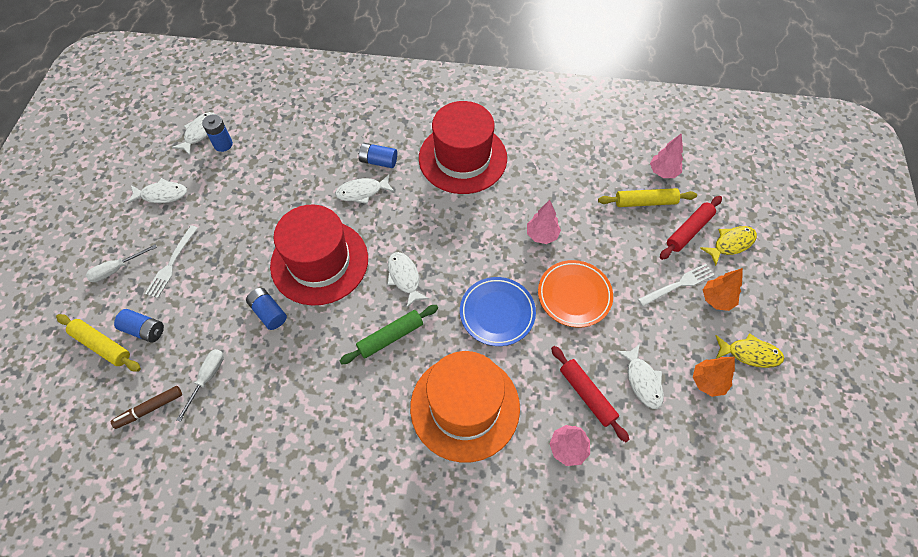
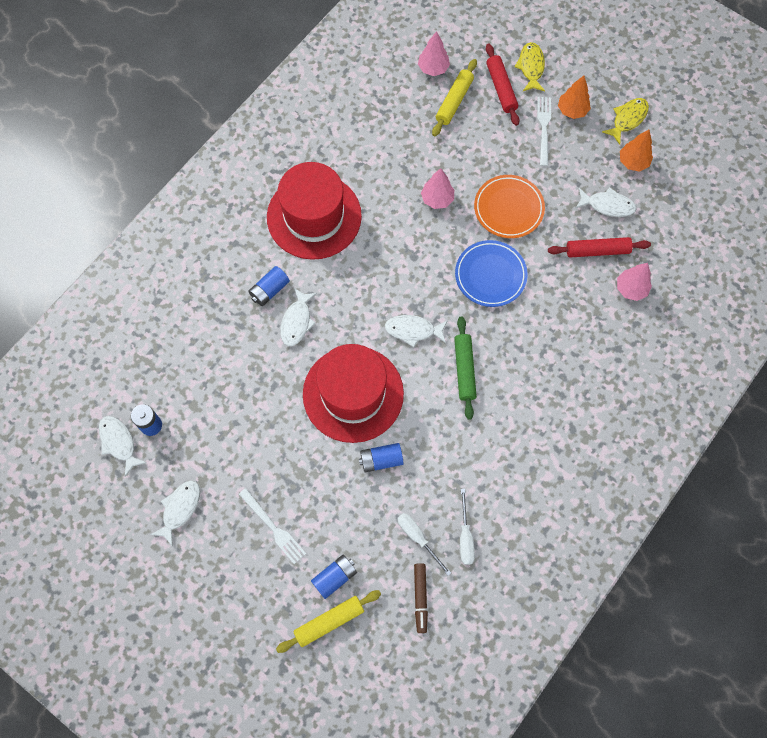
camera: 60 degrees left, 10 degrees up
white screwdriver [86,244,157,282] -> white screwdriver moved to [460,489,475,565]
orange hat [410,351,520,463] -> none

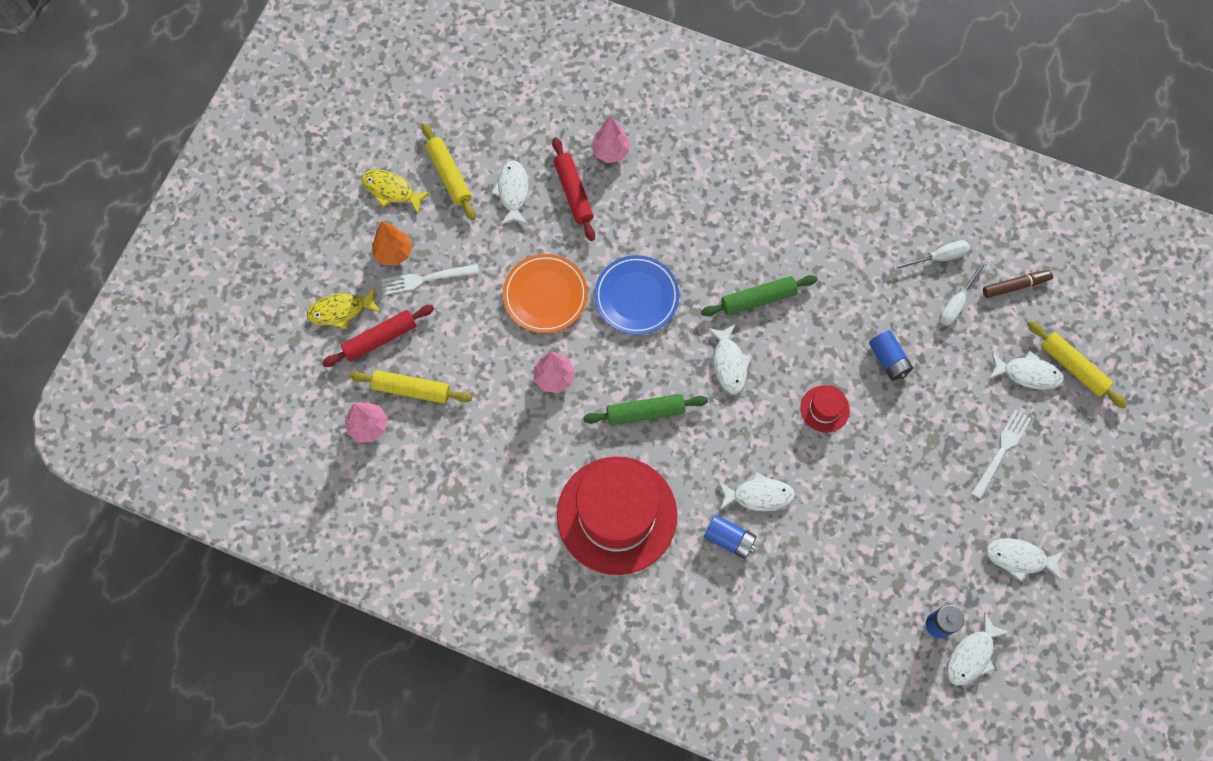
camera: 105 degrees left, 0 degrees up
red hat [303,344,404,443] -> red hat [800,385,850,433], size x0.42
blue battery [311,555,357,599] -> white fish [989,351,1064,390]
orange tree [620,130,653,172] -> yellow rolling pin [422,123,475,221]
none -> green rolling pin [583,394,708,425]

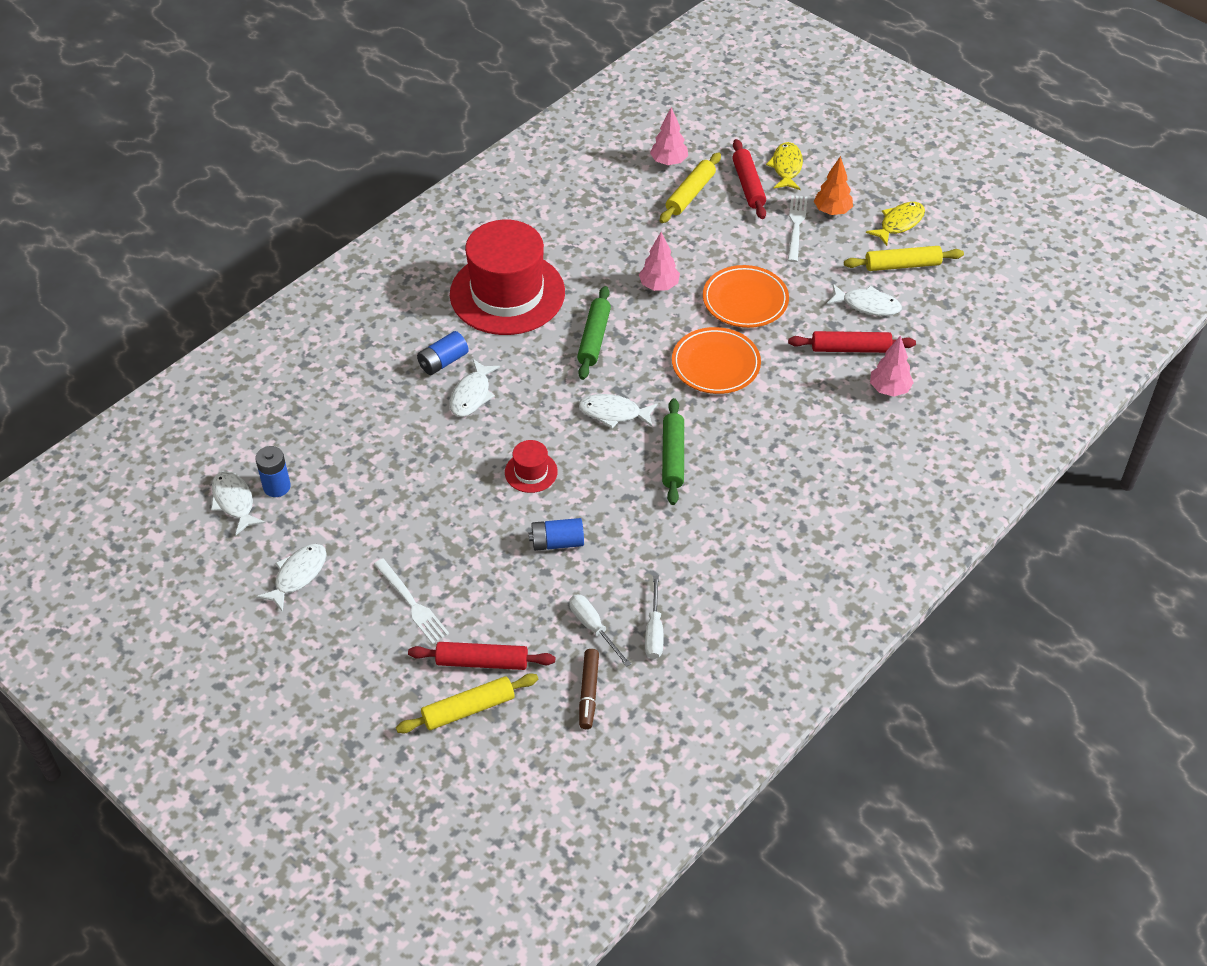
camera: 110 degrees right, 20 degrees down
blue plate [594,255,679,335] -> orange plate [672,327,761,394]
white fish [989,351,1064,390] -> red rolling pin [408,642,555,670]

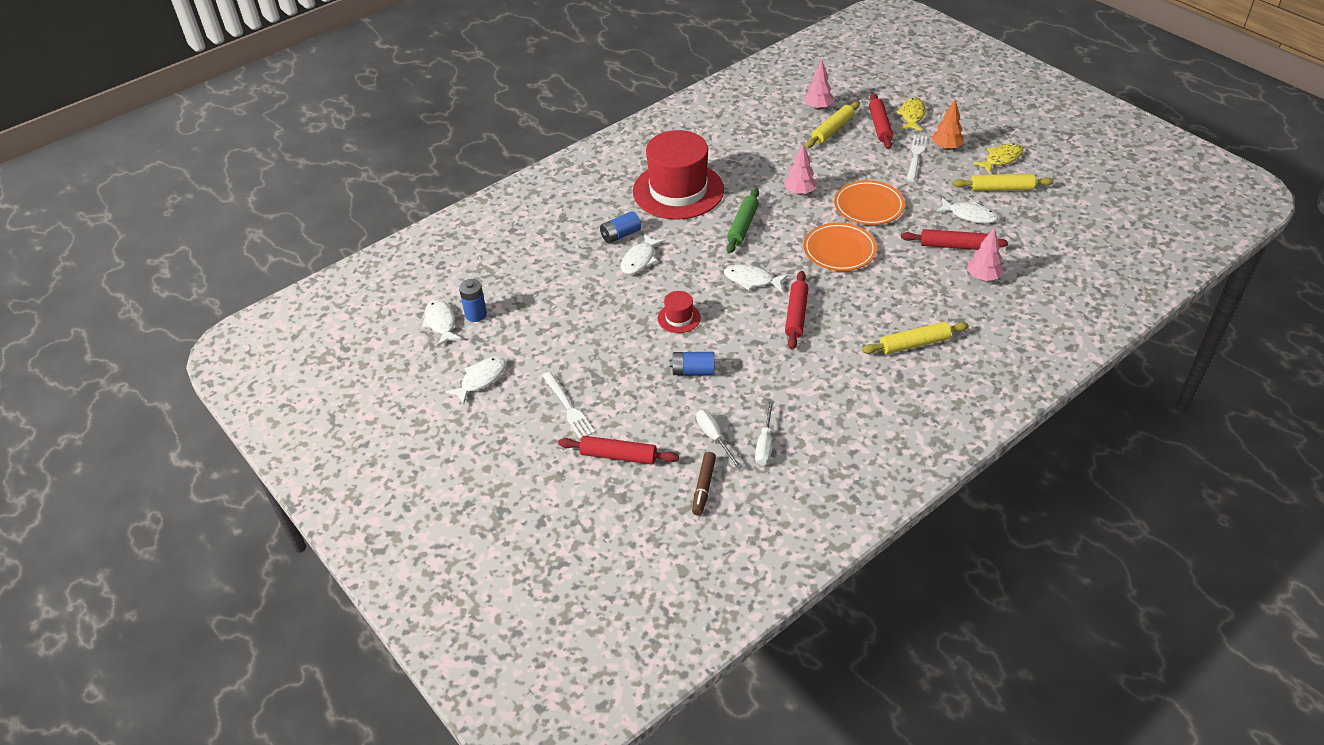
camera: 10 degrees right, 5 degrees down
yellow rolling pin [396,674,538,733] -> yellow rolling pin moved to [862,322,969,354]
green rolling pin [662,398,684,505] -> red rolling pin [785,271,808,349]

